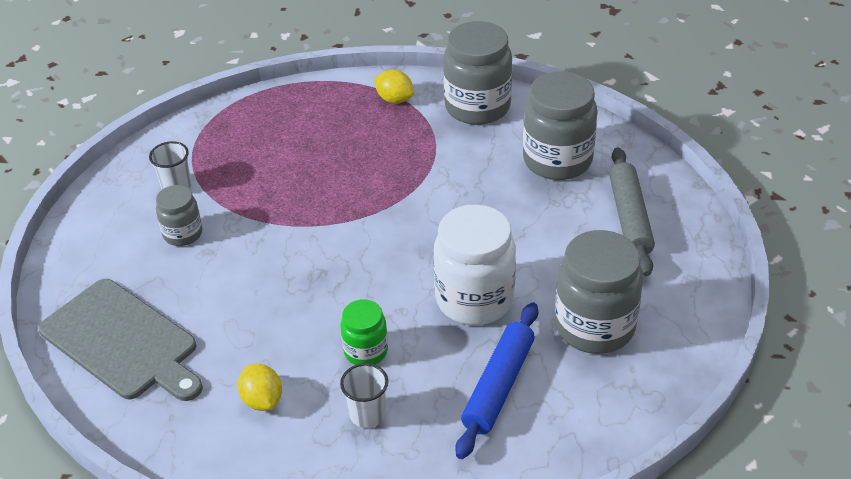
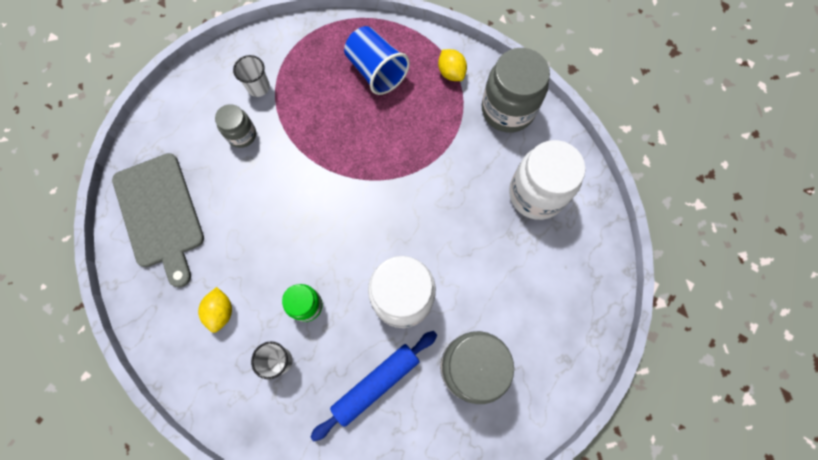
camera: 25 degrees right, 30 degrees up
grey jar [523,71,598,180] -> white jar [509,140,586,220]
grey rolling pin [609,147,655,276] -> none
none -> blue cup [344,26,410,95]

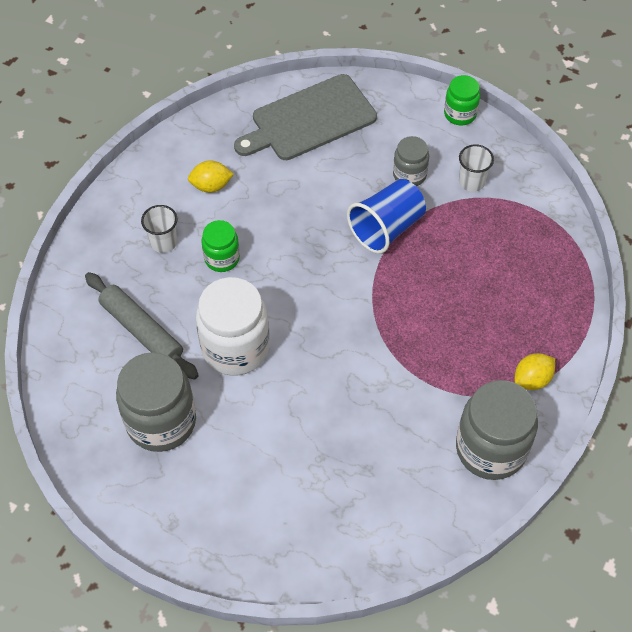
camera: 85 degrees right, 15 degrees down
blue rolling pin [310,331,437,441] -> grey rolling pin [85,272,199,380]
blue cup [344,26,410,95] -> blue cup moved to [347,179,426,254]
white jar [509,140,586,220] -> none
none -> green jar [444,75,480,126]

